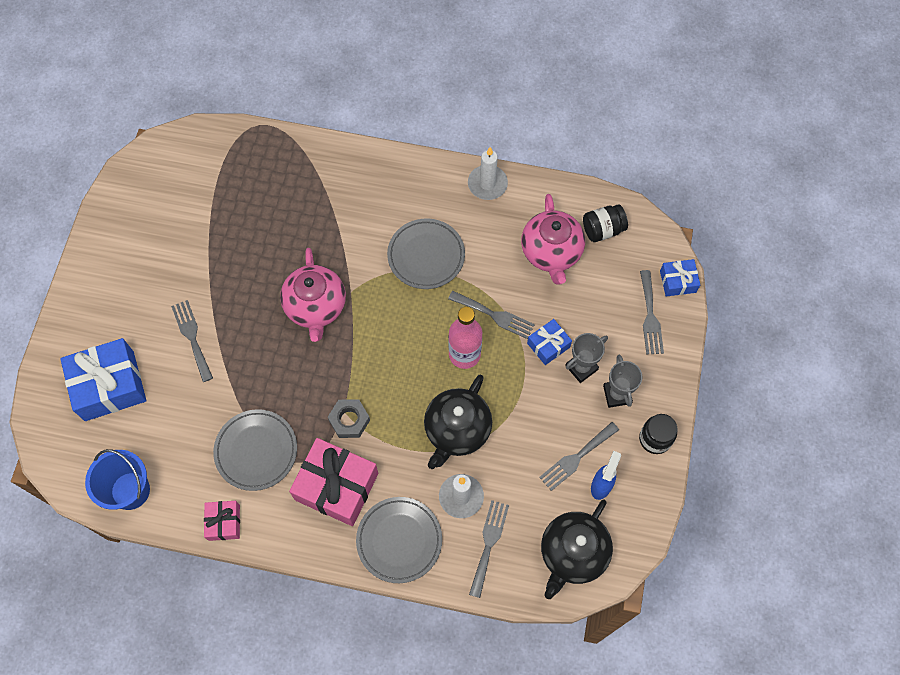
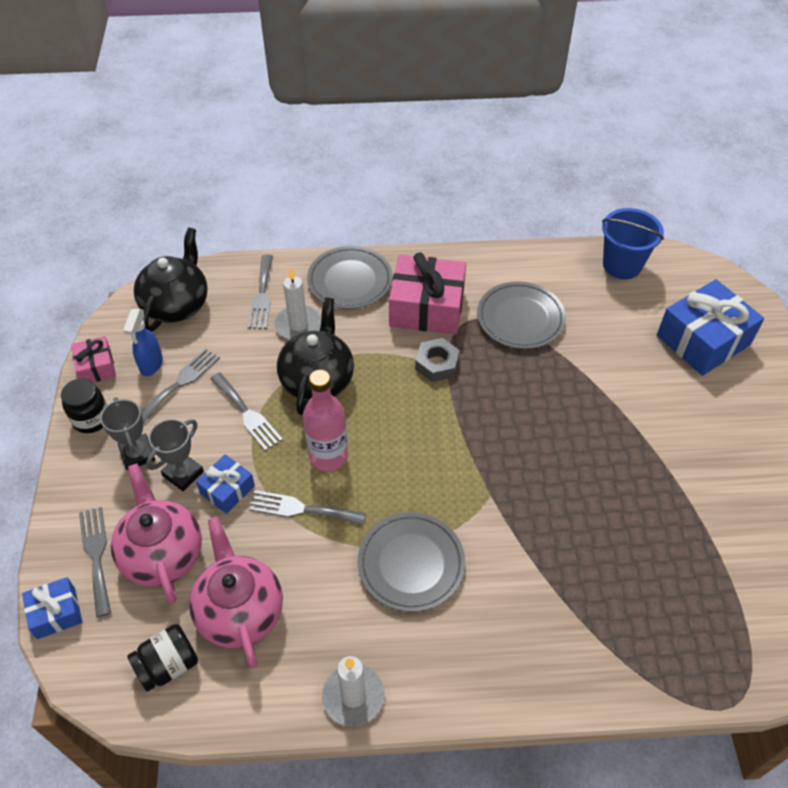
camera: 165 degrees right, 15 degrees down
grey fork [171,300,213,382] -> grey fork moved to [210,372,283,451]
pink gift [204,501,240,541] -> pink gift moved to [71,336,116,382]
pink teapot [280,248,346,342] -> pink teapot moved to [111,463,202,603]

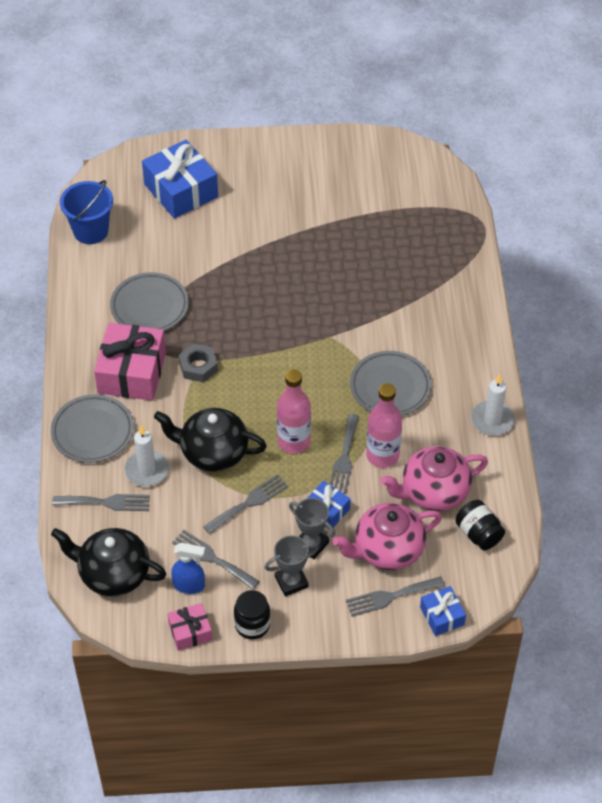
camera: 90 degrees left, 0 degrees up
none -> pink bottle [366,383,402,468]

